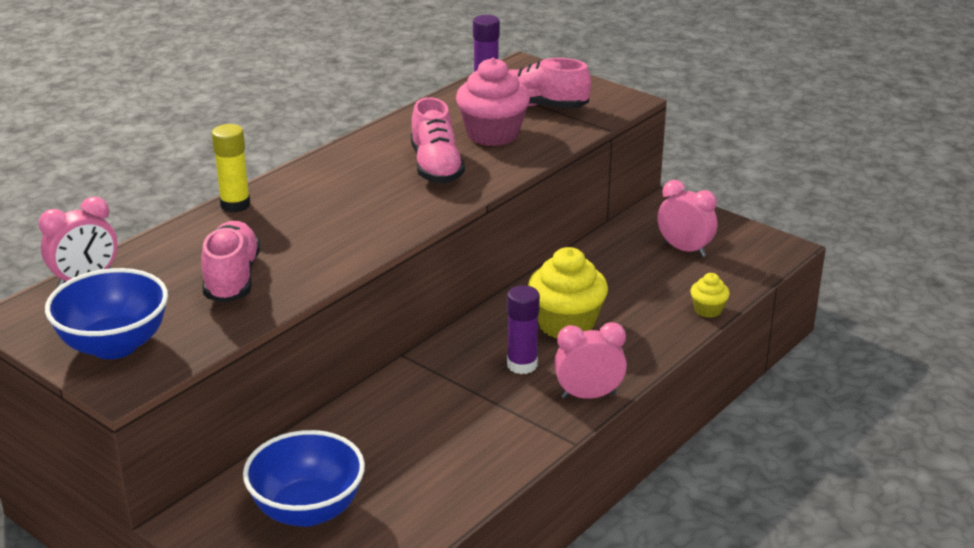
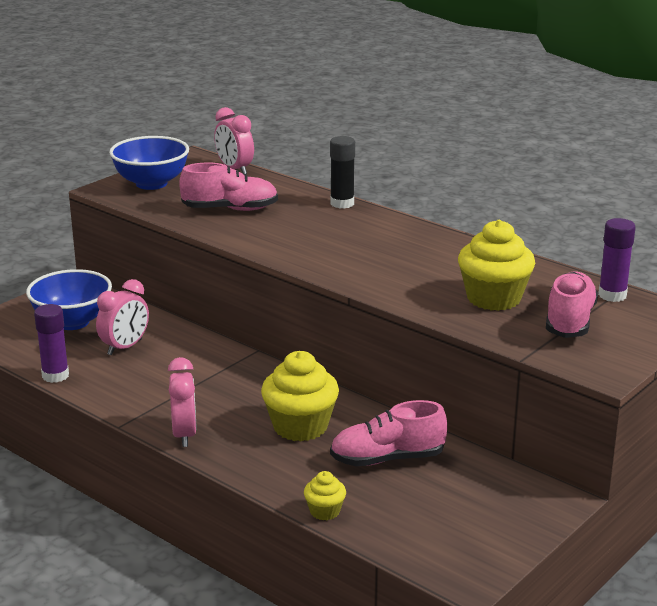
camera: 90 degrees right, 5 degrees down
yellow glue stick [212,124,251,213] -> black glue stick [330,136,355,209]
pink shoe [411,97,465,183] -> pink shoe moved to [330,400,447,466]
pink cupcake [456,58,530,146] -> yellow cupcake [458,220,535,311]
purple glue stick [507,285,540,374] -> purple glue stick moved to [34,304,69,383]
pink clock [657,180,717,257] -> pink clock moved to [96,279,149,355]

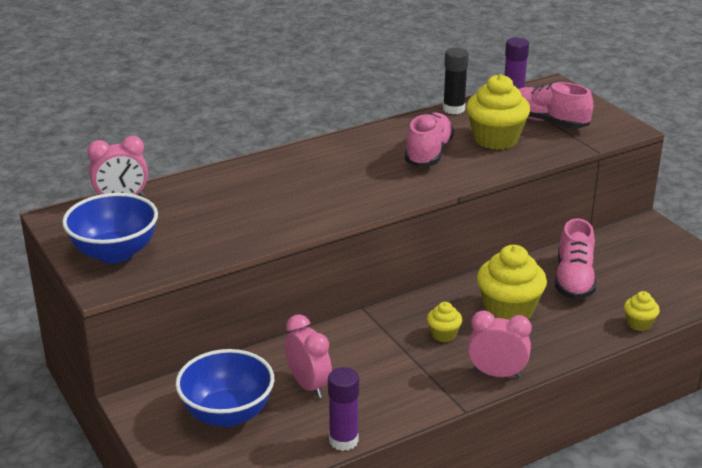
camera: 70 degrees left, 5 degrees up
pink shoe [179,163,278,211] -> pink shoe moved to [405,113,454,167]
black glue stick [330,136,355,209] -> black glue stick moved to [443,48,469,114]
none -> yellow cupcake [427,302,462,342]

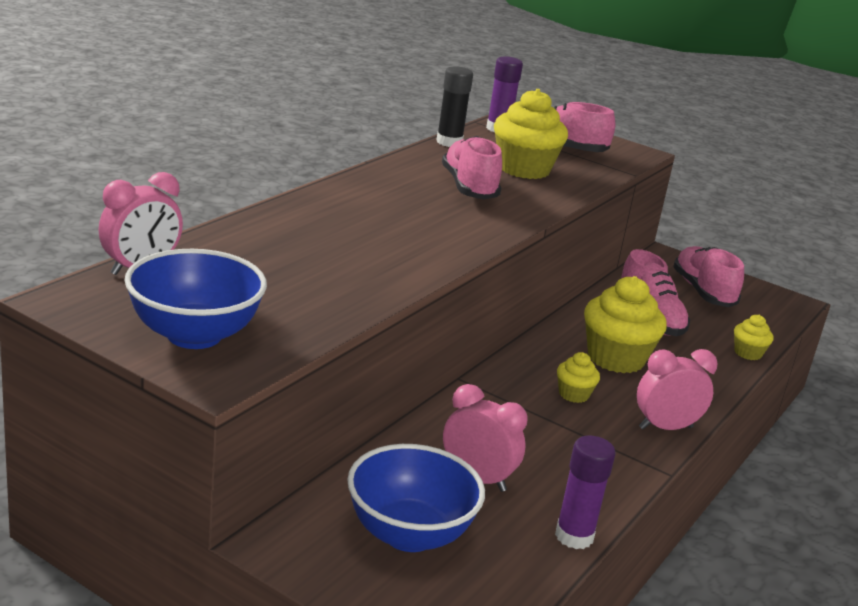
camera: 30 degrees left, 5 degrees down
none -> pink shoe [673,246,744,307]

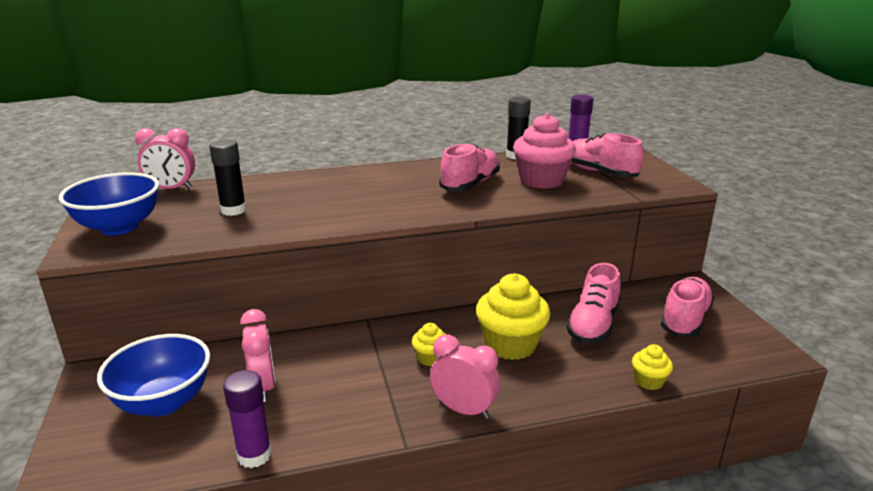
camera: 45 degrees right, 0 degrees up
yellow cupcake [494,89,568,179] -> pink cupcake [513,113,576,189]
none -> black glue stick [209,139,246,216]

